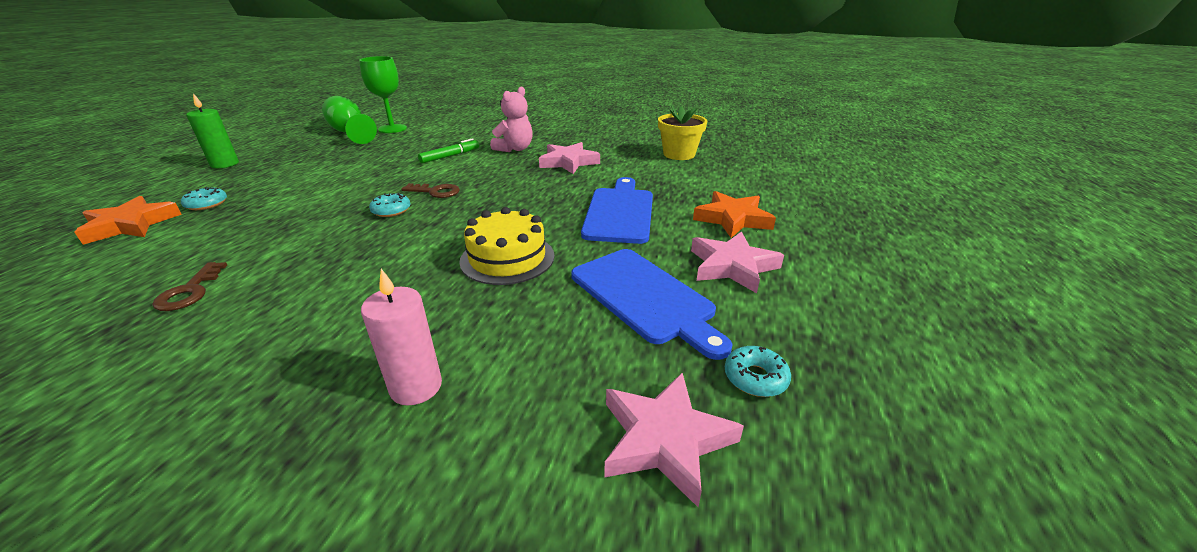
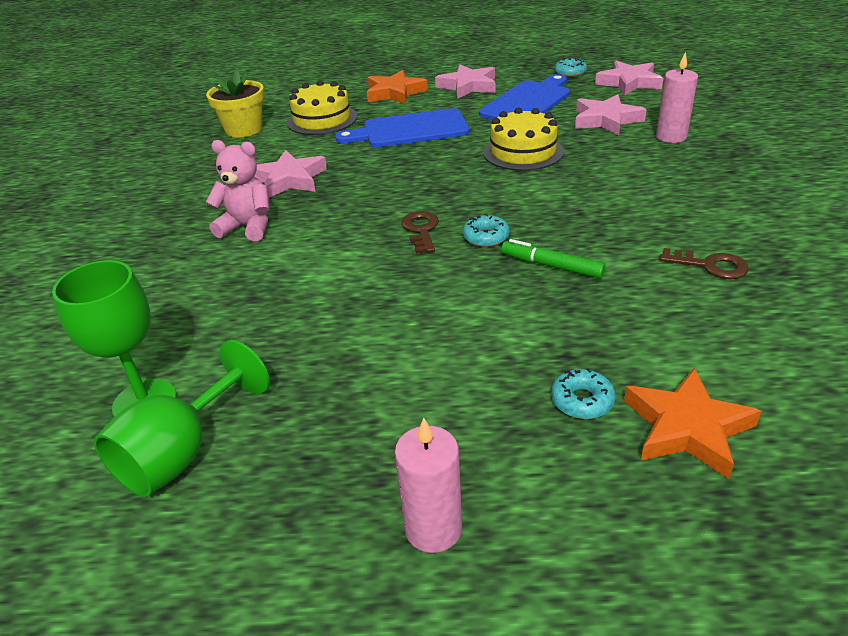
camera: 105 degrees left, 5 degrees up
brown key [152,262,227,311] -> brown key turned 45 degrees clockwise [659,248,749,279]
green candle [186,93,239,168] -> pink candle [394,418,462,553]
green marker [418,138,479,163] -> green marker moved to [501,239,606,278]
none -> yellow cake [287,80,357,135]
none -> pink star [575,94,647,136]

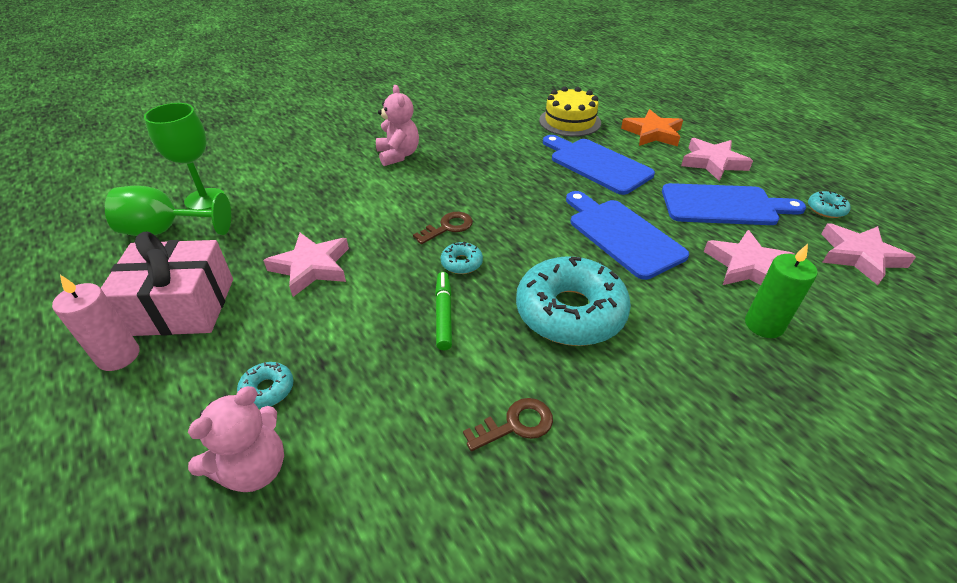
camera: 55 degrees right, 5 degrees up
yellow flower pot [206,70,264,138] -> none
pink star [254,150,327,197] -> pink star moved to [263,233,349,297]
yellow cake [483,107,564,171] -> blue cutting board [566,191,689,280]
orange star [624,368,761,479] -> pink teddy bear [188,386,284,492]
pink candle [656,52,698,143] -> green candle [745,244,818,338]
brown key [659,248,749,279] -> brown key turned 105 degrees counterclockwise [463,398,553,452]
none -> pink gift [101,232,233,336]
none -> turquoise donut [516,256,631,346]

